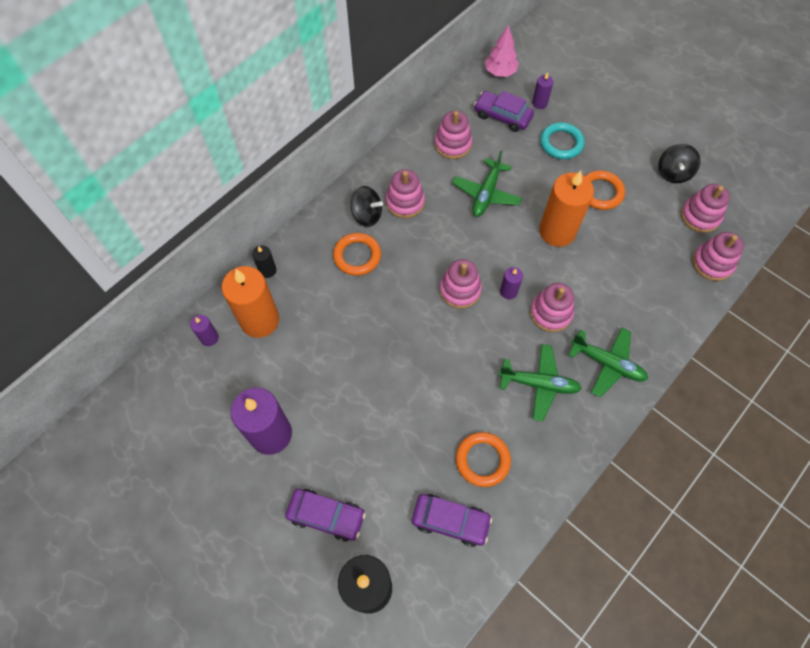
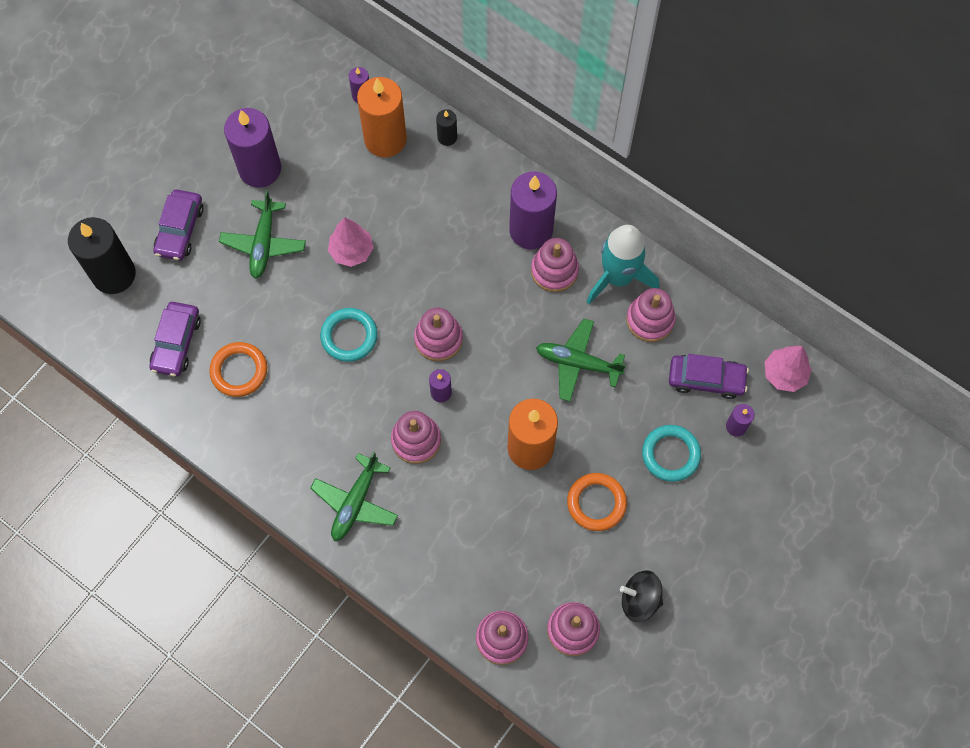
camera: 85 degrees right, 5 degrees up
orange ring [333,233,381,276] -> none
black spinning top [350,186,383,227] -> purple candle [509,172,557,249]
purple car [474,91,534,132] -> purple car turned 75 degrees clockwise [669,354,749,399]
green plane [498,344,582,422] -> green plane moved to [219,190,306,279]
none -> turquoise ring [320,308,378,362]
none -> pink tree [328,217,374,267]
none -> turquoise rocket [587,225,659,304]

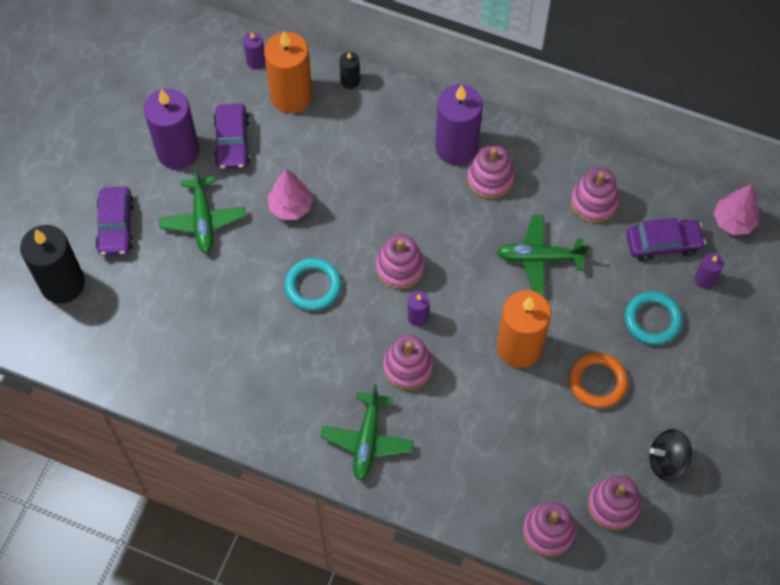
camera: 15 degrees left, 5 degrees down
purple car [149,302,201,377] -> purple car moved to [213,104,250,170]
orange ring [209,342,267,397] -> none
turquoise rocket [587,225,659,304] -> none

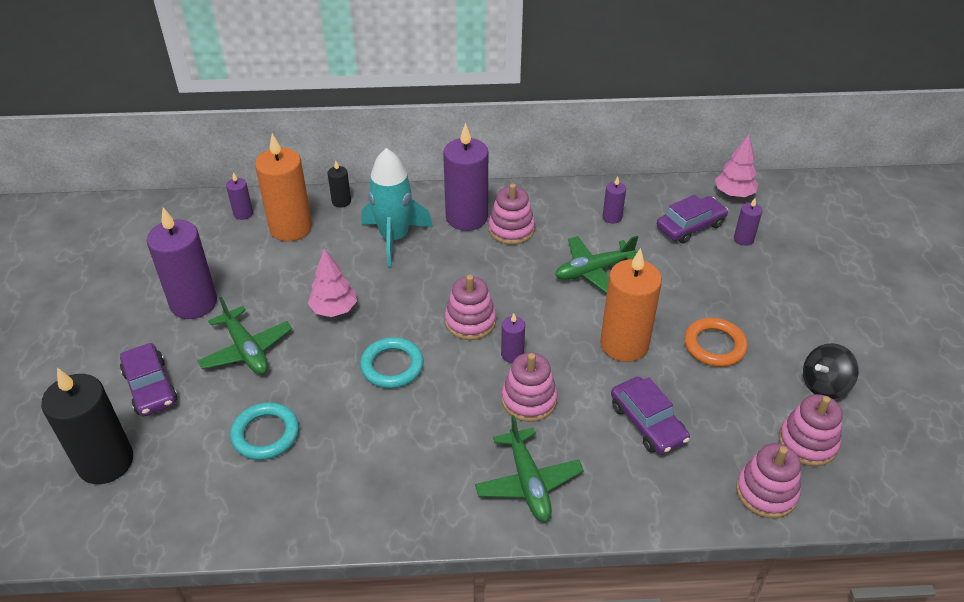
camera: 25 degrees left, 20 degrees down
purple car [213,104,250,170] -> purple car moved to [611,377,690,455]
pink stacking toy [571,168,619,223] -> purple candle [603,176,626,224]
turquoise ring [625,291,683,345] -> turquoise ring moved to [230,402,299,460]
none -> turquoise rocket [361,148,433,267]

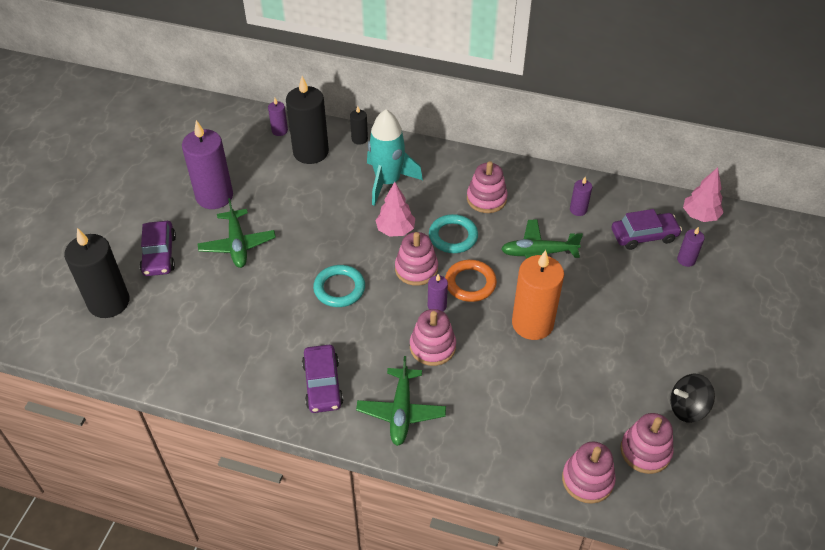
camera: 20 degrees right, 5 degrees up
turquoise ring [230,402,299,460] -> turquoise ring moved to [429,214,478,253]
orange candle [255,133,312,241] -> black candle [286,76,329,164]
pink tree [308,249,357,317] -> pink tree moved to [375,182,415,237]
purple candle [443,123,488,231] -> none
purple car [611,377,690,455] -> purple car moved to [302,345,343,413]
orange ring [684,318,748,367] -> orange ring moved to [445,260,497,302]

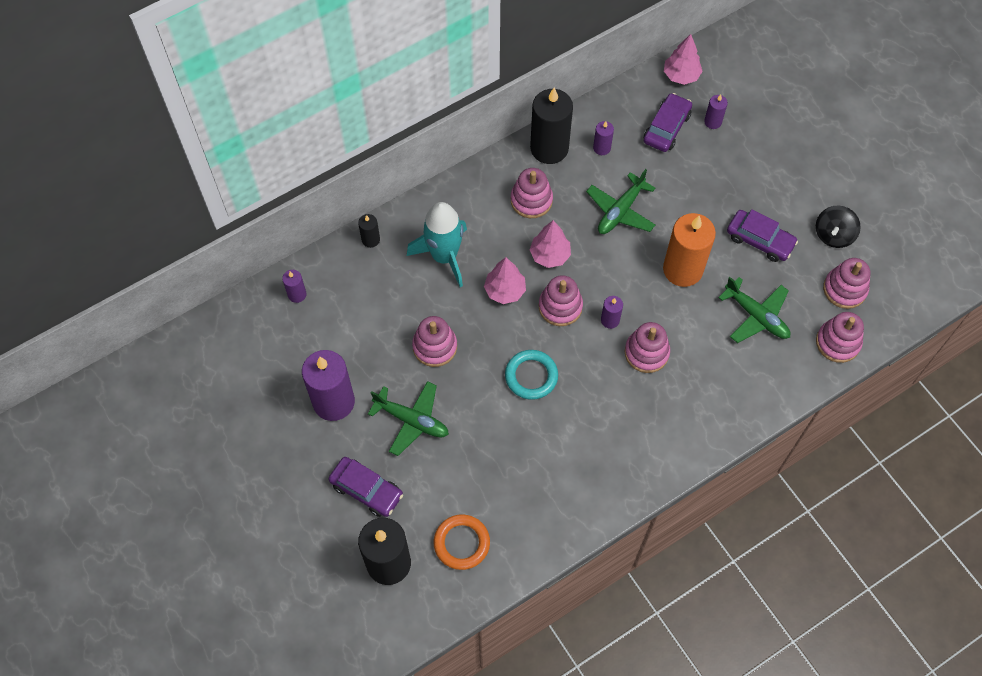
camera: 50 degrees left, 15 degrees up
black candle [286,76,329,164] -> black candle moved to [530,88,573,164]
purple car [302,345,343,413] -> purple car moved to [727,209,798,262]
green plane [356,356,446,446] -> green plane moved to [718,277,790,343]
turquoise ring [429,214,478,253] -> pink tree [530,220,571,268]
orange ring [445,260,497,302] -> orange ring moved to [434,514,490,570]
none -> pink stacking toy [412,316,457,367]

